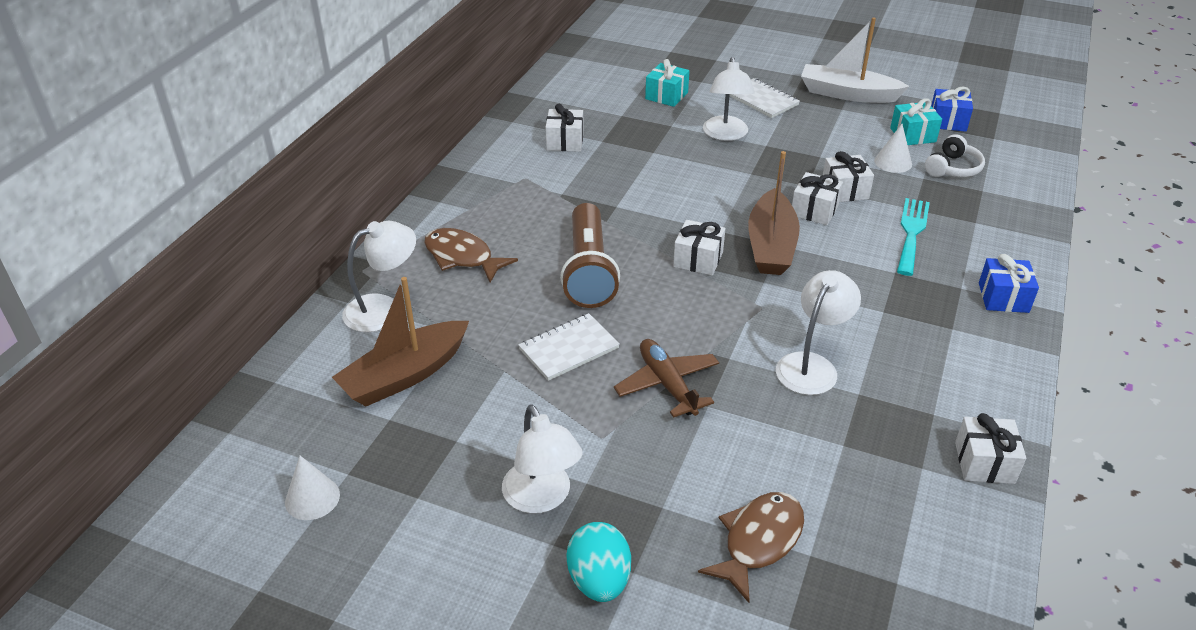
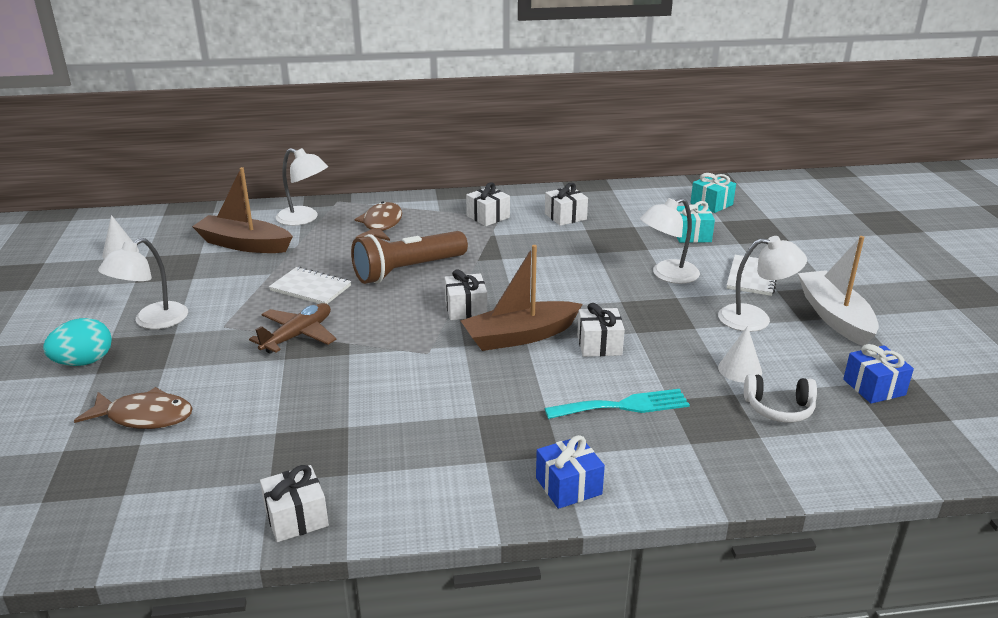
camera: 60 degrees right, 10 degrees down
white lamp [776,270,861,395] -> white lamp moved to [718,236,807,332]
white gift [823,151,874,202] -> white gift moved to [466,182,510,226]
turquoise gift [890,98,942,145] -> turquoise gift moved to [690,173,736,213]

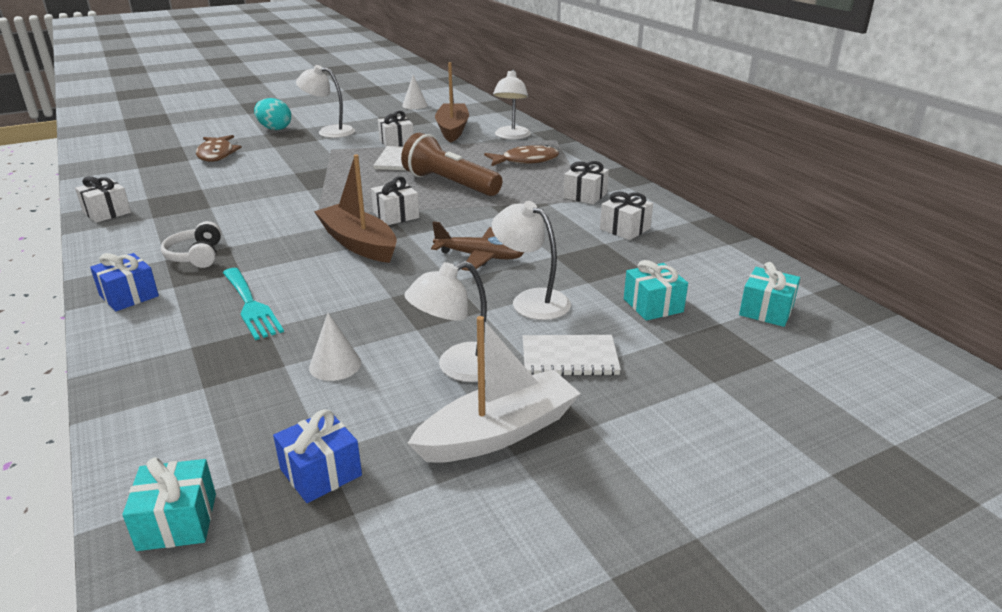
camera: 70 degrees right, 0 degrees up
brown plane [249,303,336,354] -> brown plane moved to [431,221,525,271]
white gift [577,303,625,357] -> white gift moved to [378,111,414,147]
white lamp [718,236,807,332] -> white lamp turned 75 degrees clockwise [404,261,487,382]
white headphones [744,374,817,422] -> white headphones moved to [161,221,221,268]
none -> turquoise gift [122,457,216,551]

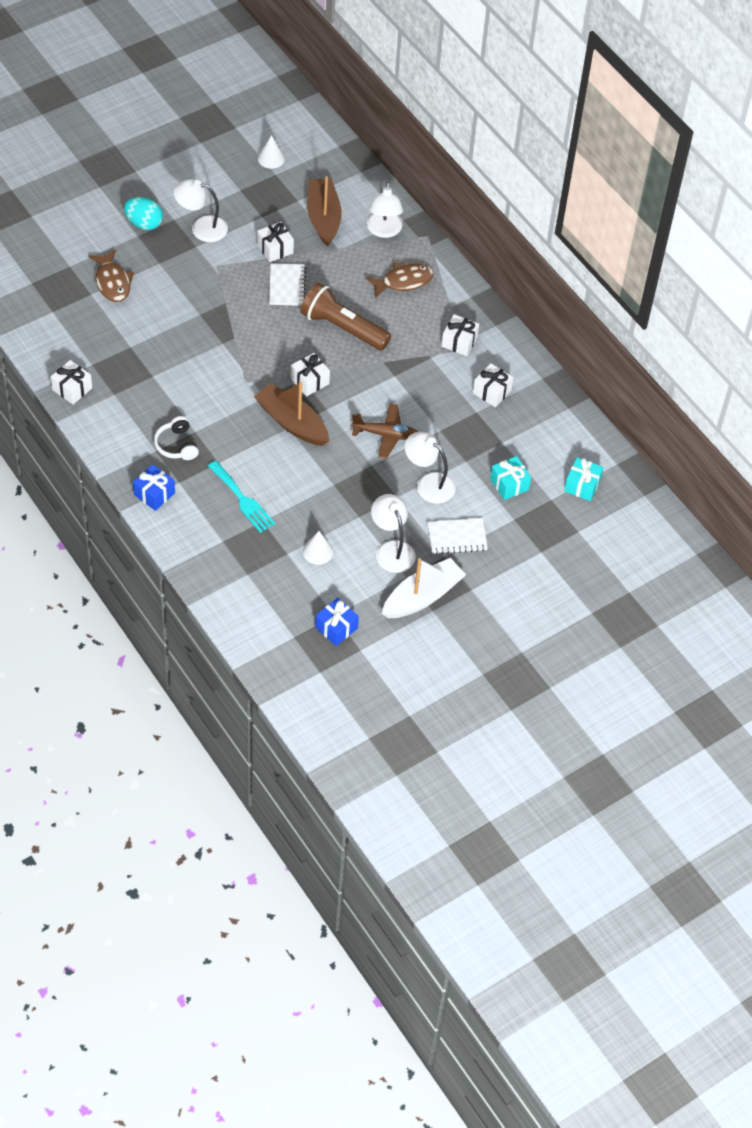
camera: 10 degrees left, 25 degrees up
turquoise gift [122,457,216,551] -> none
white lamp [404,261,487,382] -> white lamp turned 105 degrees clockwise [371,494,416,573]

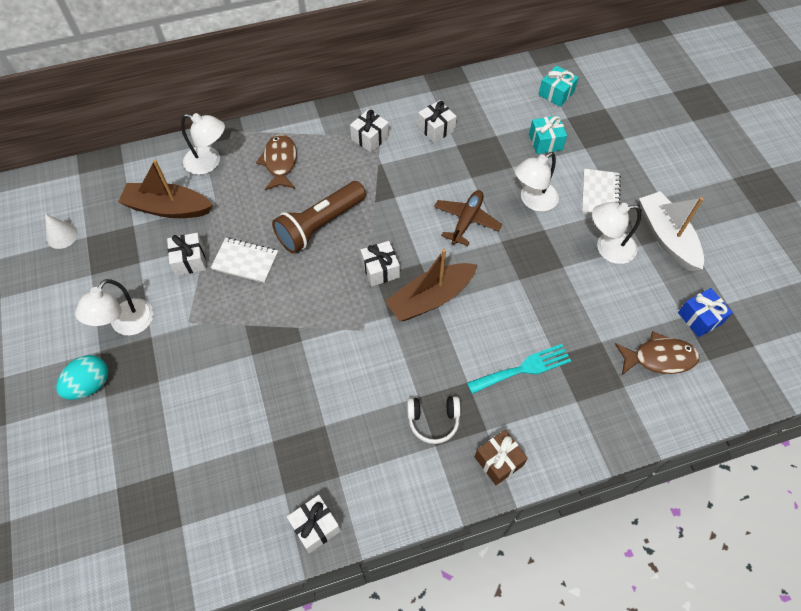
camera: 70 degrees left, 5 degrees up
brown fish [88,250,134,302] -> brown fish moved to [615,331,699,375]
blue gift [133,465,175,511] -> brown gift [475,430,528,485]
white cone [303,531,333,565] -> none

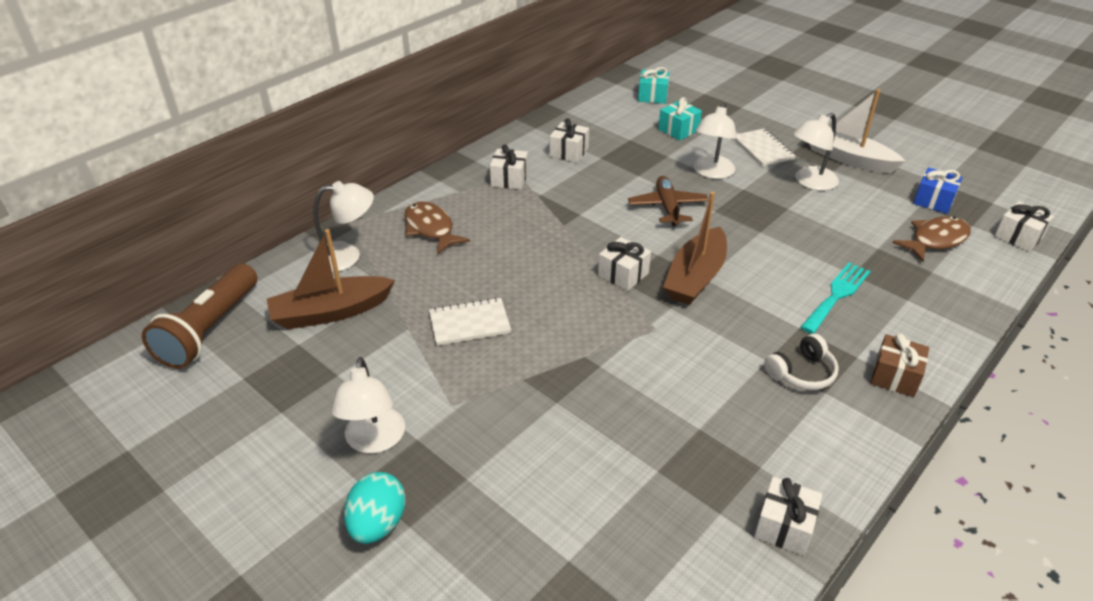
camera: 30 degrees left, 20 degrees down
white cone [45,214,78,249] -> none
white gift [167,233,206,276] -> white gift moved to [994,201,1054,252]
brown flashlight [272,181,366,253] -> brown flashlight moved to [142,263,257,369]

